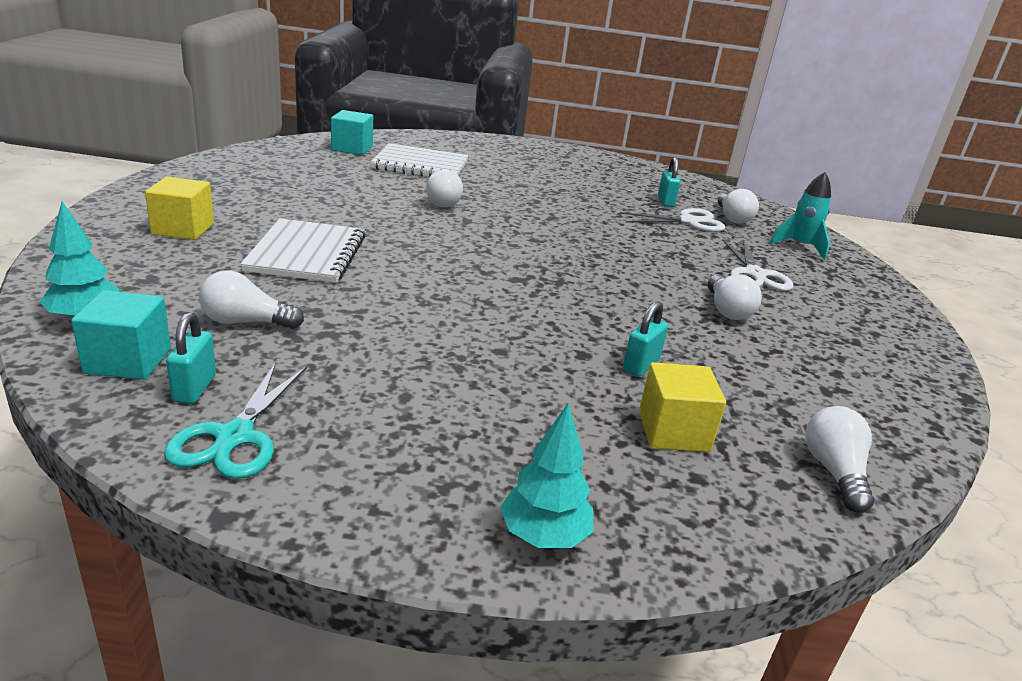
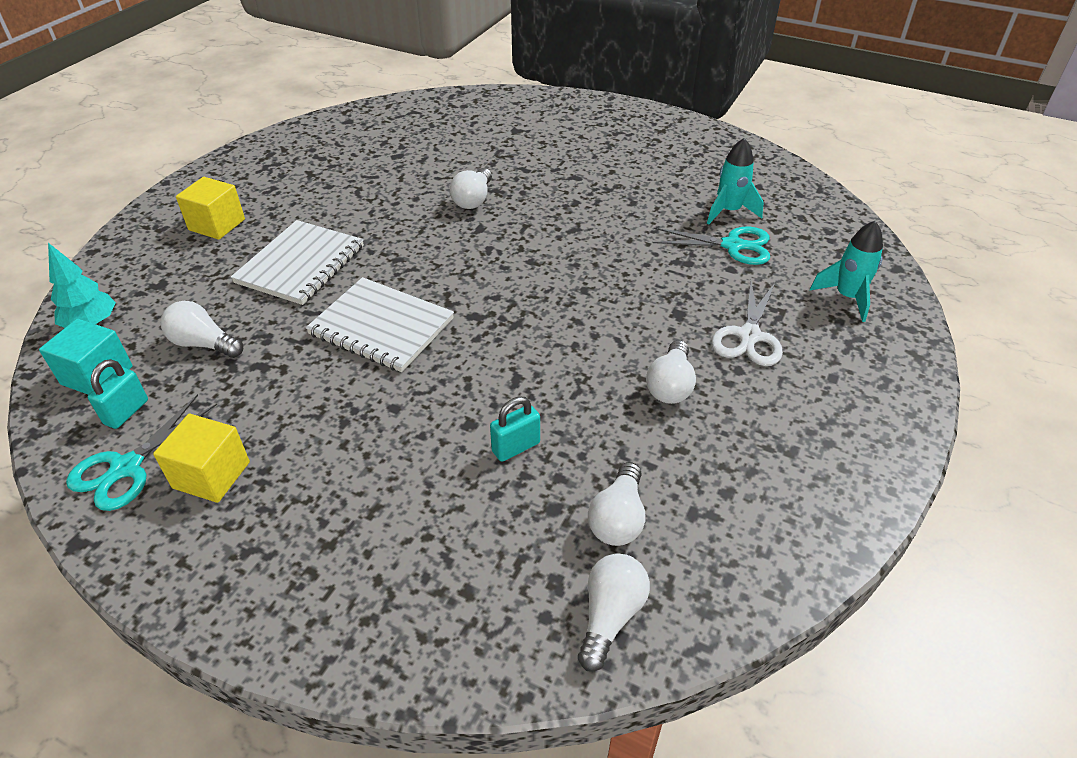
camera: 25 degrees right, 15 degrees up
turquoise cube [331,110,373,155] -> none
white notebook [370,143,468,177] -> white notebook moved to [306,277,454,372]
turquoise tree [500,403,594,548] -> none
white scissors [620,208,725,232] -> turquoise scissors [652,227,770,265]
yellow cube [639,362,726,452] -> yellow cube moved to [153,414,250,503]
turquoise padlock [658,157,681,207] -> turquoise rocket [707,138,764,224]
white light bulb [718,189,759,224] -> white light bulb moved to [588,462,646,546]

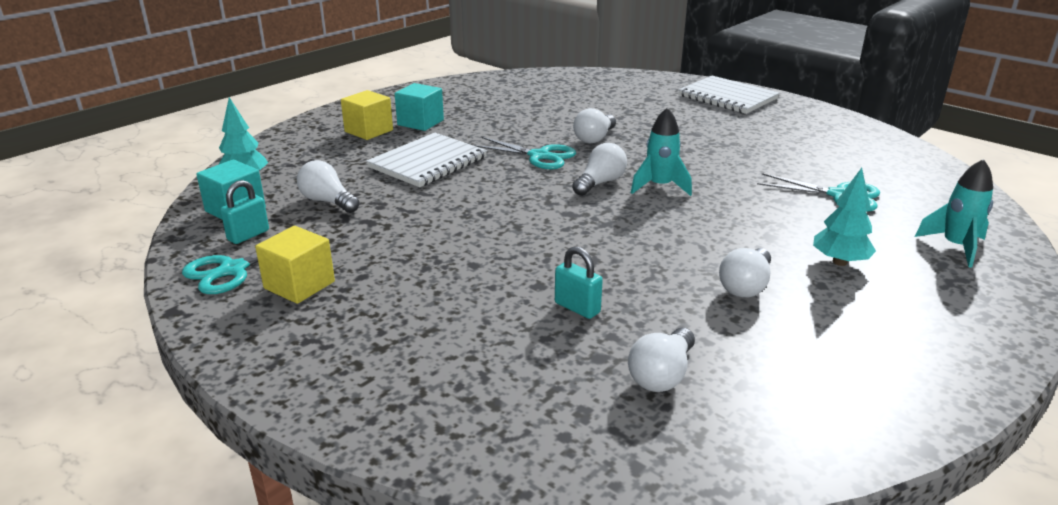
camera: 15 degrees right, 15 degrees down
white notebook [306,277,454,372] -> white notebook moved to [678,76,780,114]
turquoise padlock [490,396,540,462] -> turquoise padlock turned 60 degrees clockwise [555,246,603,319]
white light bulb [578,553,650,672] -> white light bulb moved to [572,143,627,196]
turquoise rocket [707,138,764,224] -> turquoise rocket moved to [631,107,692,196]
white scissors [711,280,783,366] -> turquoise tree [813,168,876,266]
none -> turquoise cube [395,83,444,131]
none -> turquoise scissors [473,137,576,169]

